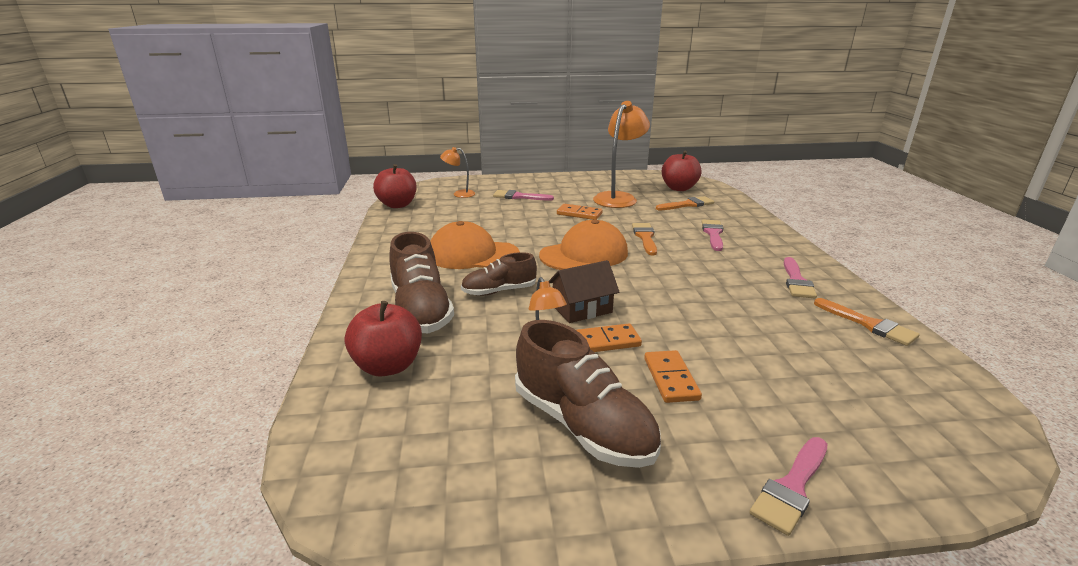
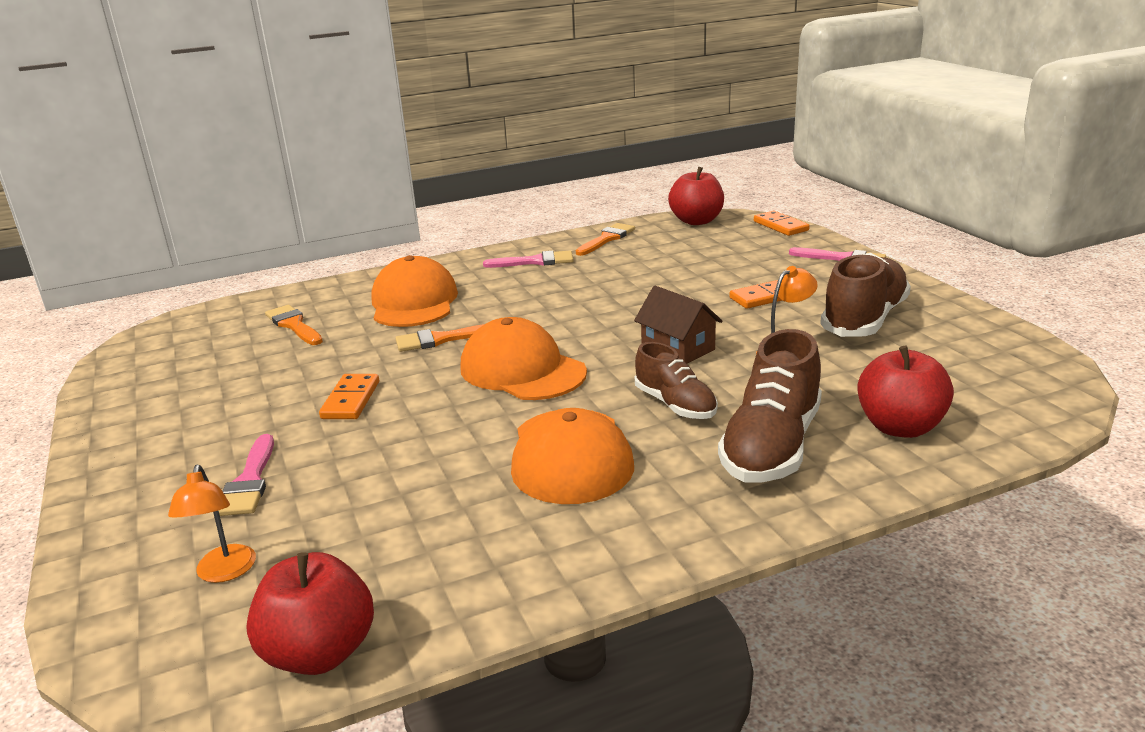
camera: 105 degrees left, 0 degrees up
brown shoe [389,232,454,333] -> brown shoe turned 150 degrees clockwise [718,329,822,483]
orange domino [576,324,642,352] -> orange domino moved to [754,211,810,236]
orange lamp [593,101,650,208] -> none
red apple [662,151,702,191] -> red apple moved to [668,167,724,225]
pink brush [702,220,723,251] -> orange cap [371,255,458,327]

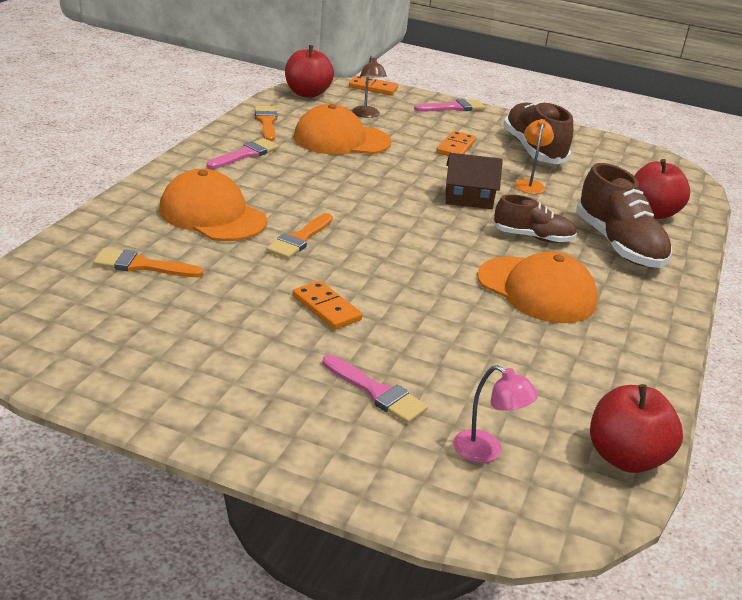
camera: 50 degrees left, 5 degrees up
orange lamp [168,465,256,583] -> pink lamp [453,365,538,463]
orange cap [460,317,587,400] -> orange cap moved to [294,104,391,155]
none -> brown lamp [352,56,387,118]

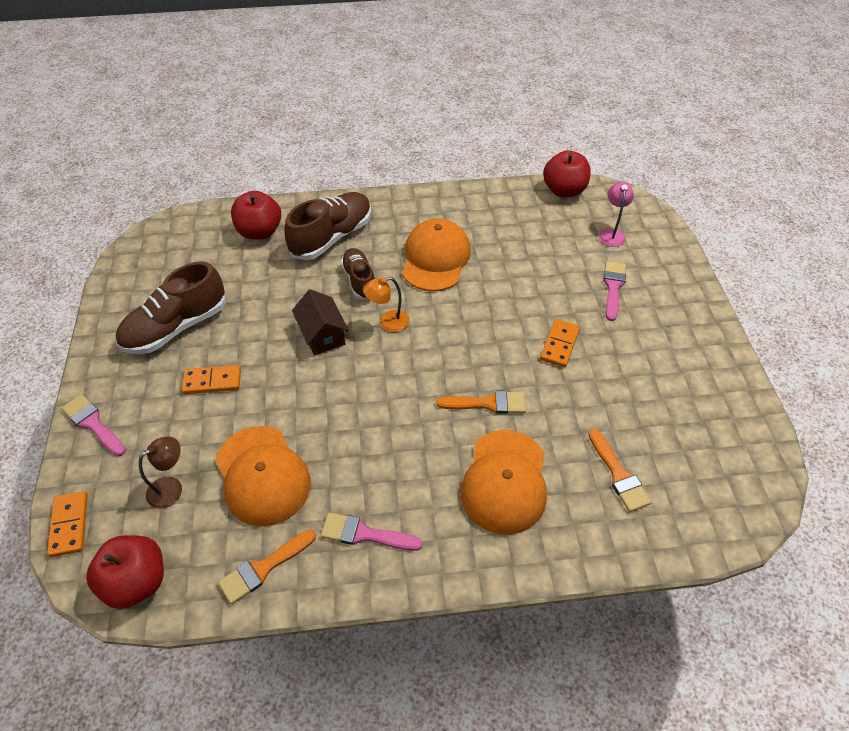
camera: 115 degrees left, 20 degrees up
orange lamp [514,119,554,194] -> orange lamp moved to [363,277,409,332]

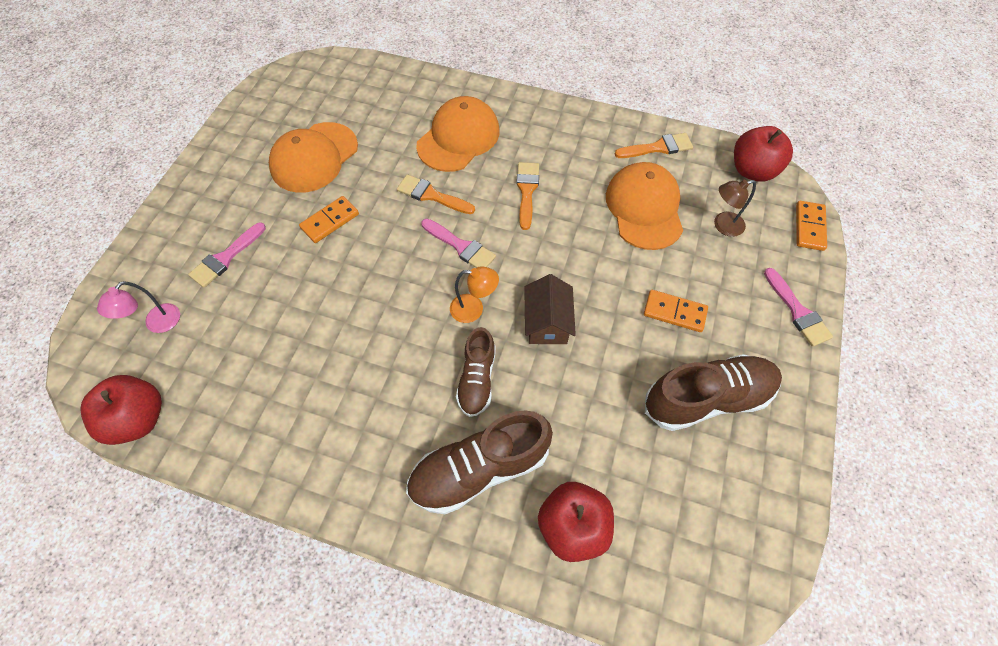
camera: 155 degrees left, 10 degrees up
pink brush [321,512,423,551] -> pink brush moved to [421,219,496,268]
orange cap [402,218,471,291] -> orange cap moved to [269,122,358,193]
orange brush [588,428,652,512] -> orange brush moved to [516,162,539,230]

